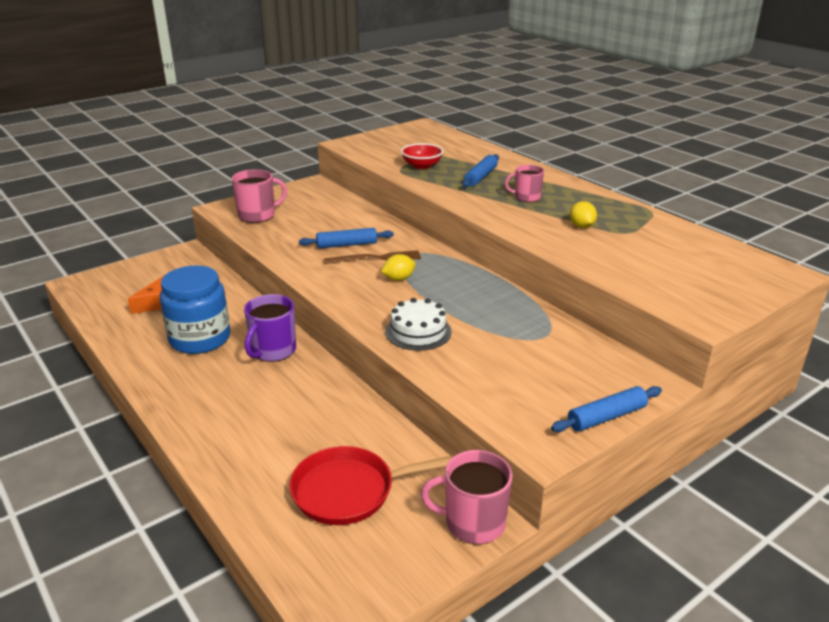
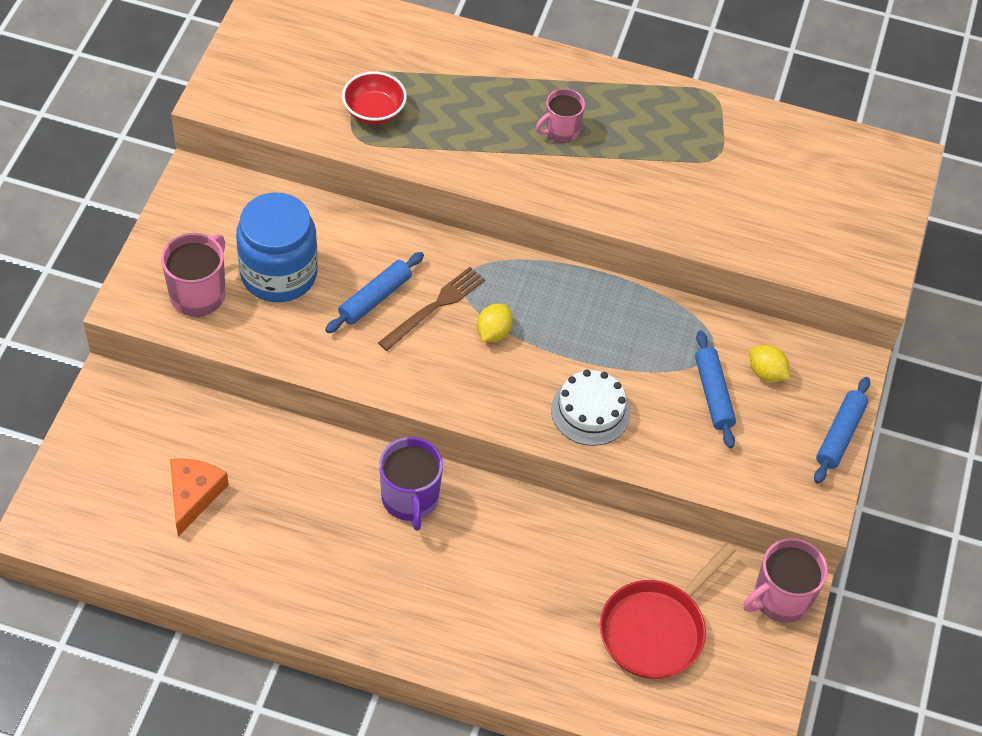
camera: 40 degrees left, 25 degrees up
blue jar [160,265,230,354] -> blue jar moved to [236,193,318,302]
blue rolling pin [462,154,499,188] -> blue rolling pin moved to [695,330,736,448]
yellow lemon [570,201,597,228] -> yellow lemon moved to [750,345,790,382]

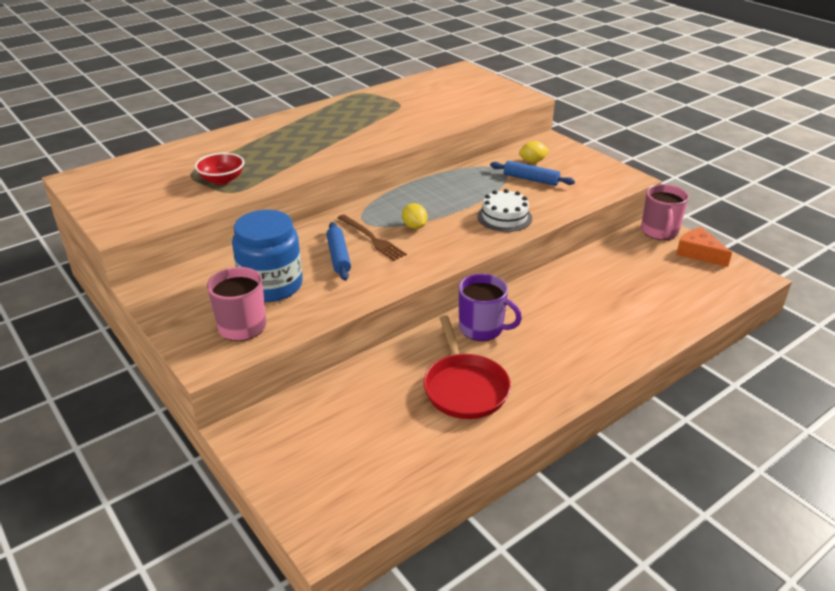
camera: 50 degrees left, 20 degrees down
orange cheese [170,458,229,536] -> orange cheese moved to [676,227,732,267]
brown fork [378,267,485,351] -> brown fork turned 150 degrees clockwise [338,215,407,261]
pink mug [536,88,585,143] -> none
red pan [600,543,736,679] -> red pan moved to [423,315,511,419]
blue rolling pin [814,377,870,484] -> none

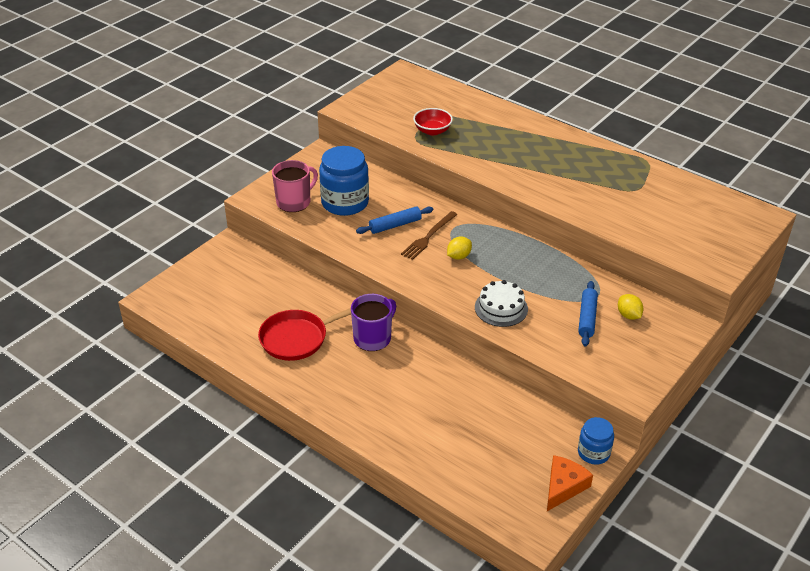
camera: 75 degrees right, 5 degrees up
purple mug [459,274,522,341] -> purple mug turned 150 degrees counterclockwise [351,294,396,351]
pink mug [641,184,689,240] -> blue jar [578,417,614,465]

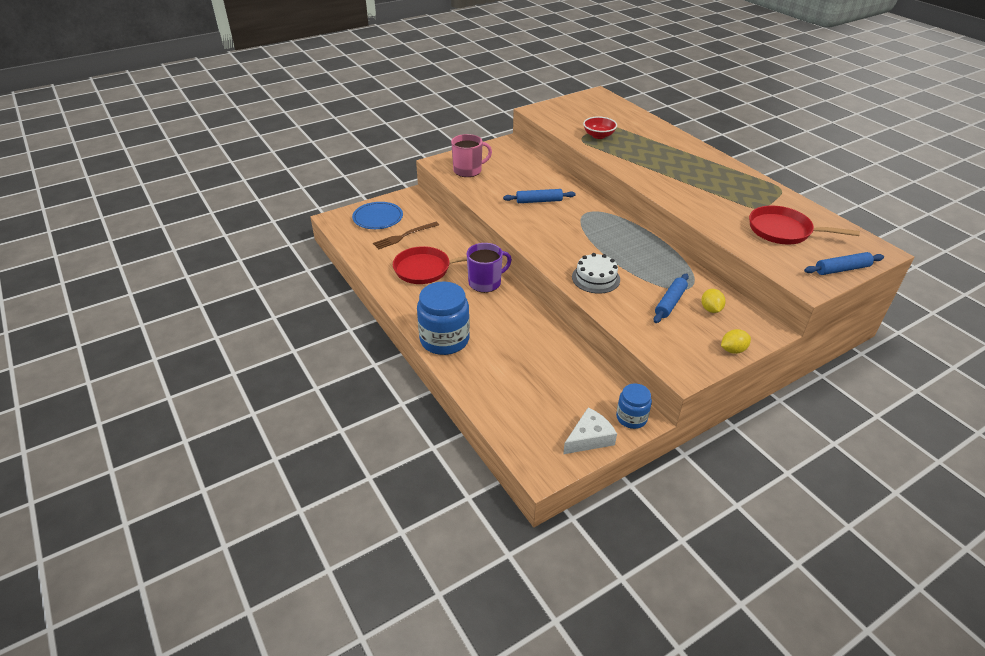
camera: 20 degrees right, 0 degrees up
blue jar [319,146,369,216] -> blue jar moved to [417,281,470,355]
brown fork [401,211,458,260] -> brown fork moved to [373,222,439,250]
yellow lemon [447,236,472,260] -> yellow lemon moved to [721,329,751,354]
orange cheese [547,455,593,511] -> white cheese [563,407,617,454]
none -> blue plate [352,202,403,229]
none -> red pan [749,205,860,244]
none -> blue rolling pin [804,252,884,275]

